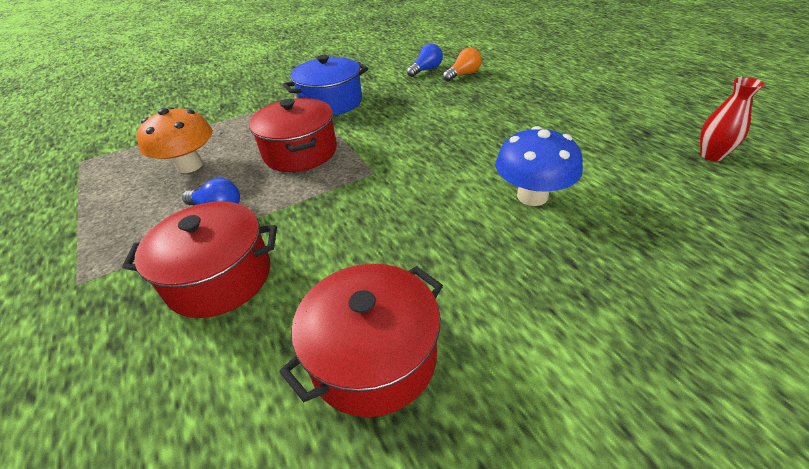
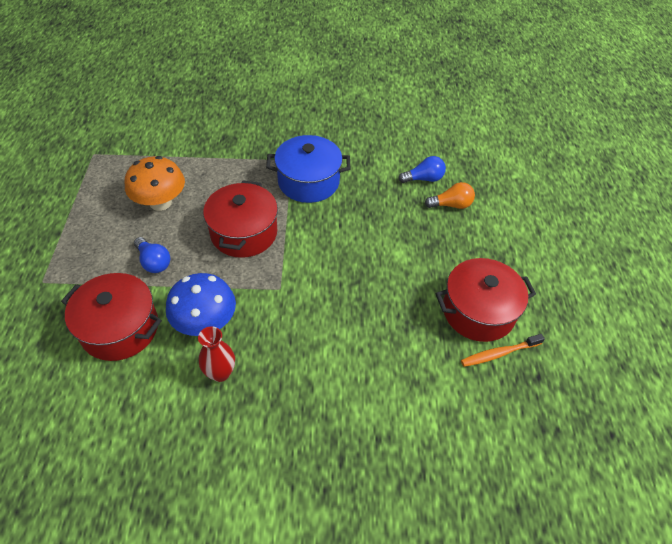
camera: 25 degrees right, 10 degrees up
red pot [279,264,443,417] -> red pot moved to [435,258,536,342]
blue mushroom [495,126,583,206] -> blue mushroom moved to [166,273,236,336]
red vase [700,77,765,161] -> red vase moved to [198,326,235,382]
none -> orange toothbrush [461,334,545,367]

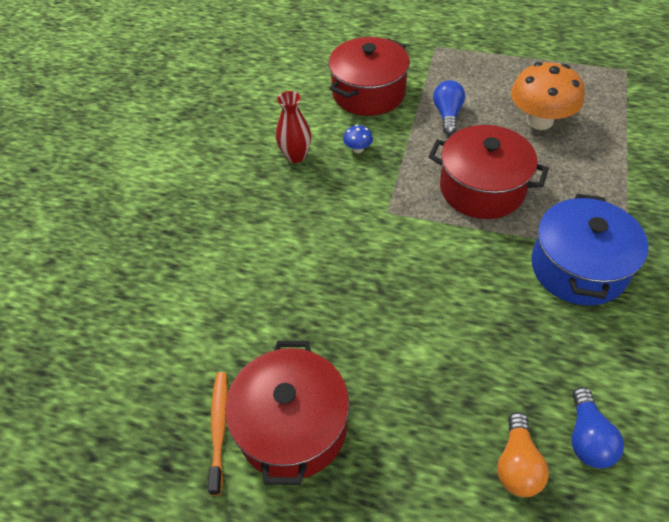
camera: 110 degrees right, 0 degrees up
blue light bulb [134,237,170,273] -> blue light bulb turned 120 degrees clockwise [433,80,465,135]
blue mushroom [166,273,236,336] -> blue mushroom [343,125,373,153], size x0.42

